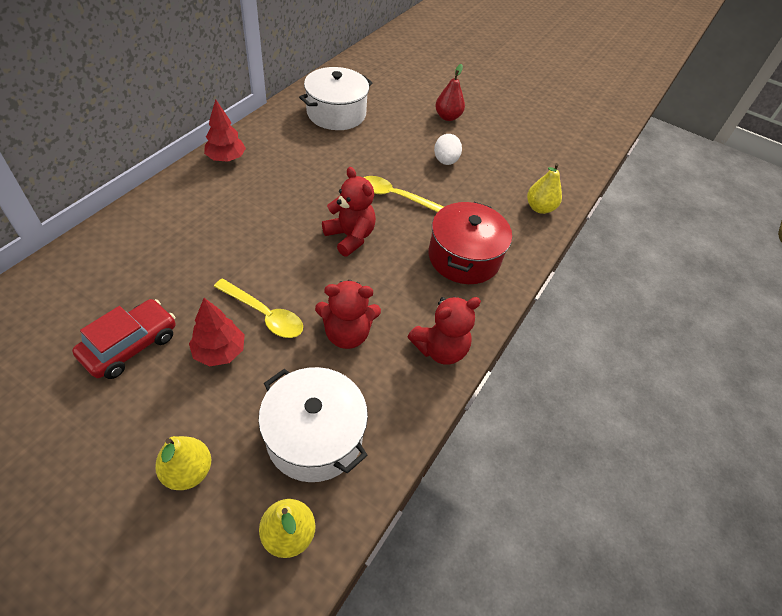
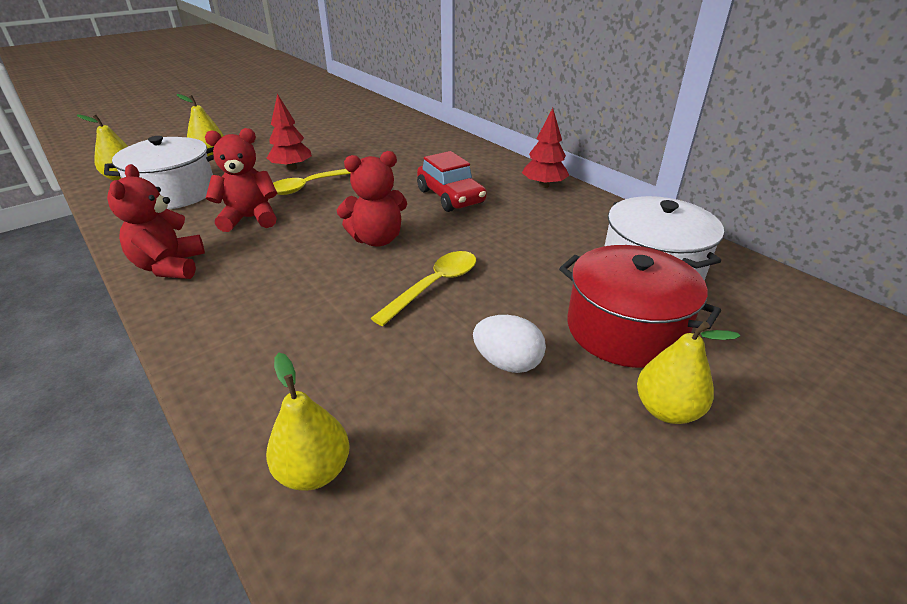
camera: 115 degrees right, 15 degrees down
red car [72,299,176,379] -> red car moved to [417,151,486,212]
red teddy bear [315,280,381,349] -> red teddy bear turned 60 degrees clockwise [205,128,277,232]
red pot [429,202,512,284] -> red pot moved to [559,245,721,368]
red pear [435,64,465,121] -> yellow pear [637,321,740,424]

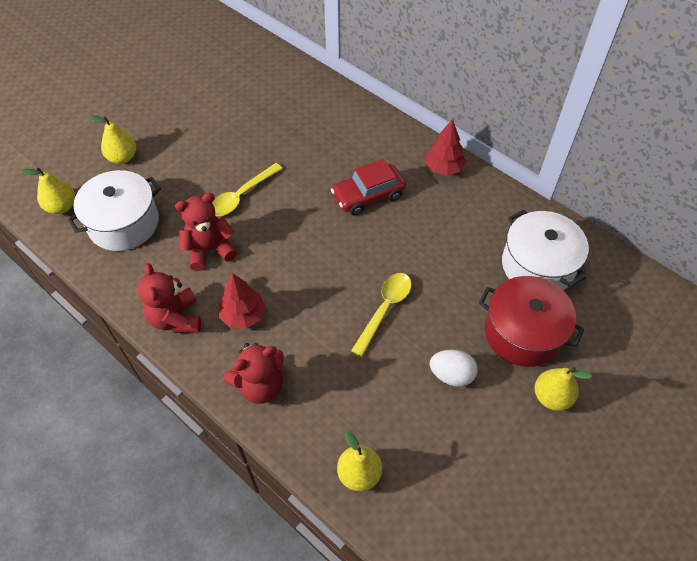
camera: 10 degrees left, 20 degrees up
red tree [267,94,312,170] -> red tree moved to [219,273,266,329]
red teddy bear [337,151,407,247] -> red teddy bear moved to [224,343,284,404]
red car [417,151,486,212] -> red car turned 105 degrees clockwise [331,159,406,215]

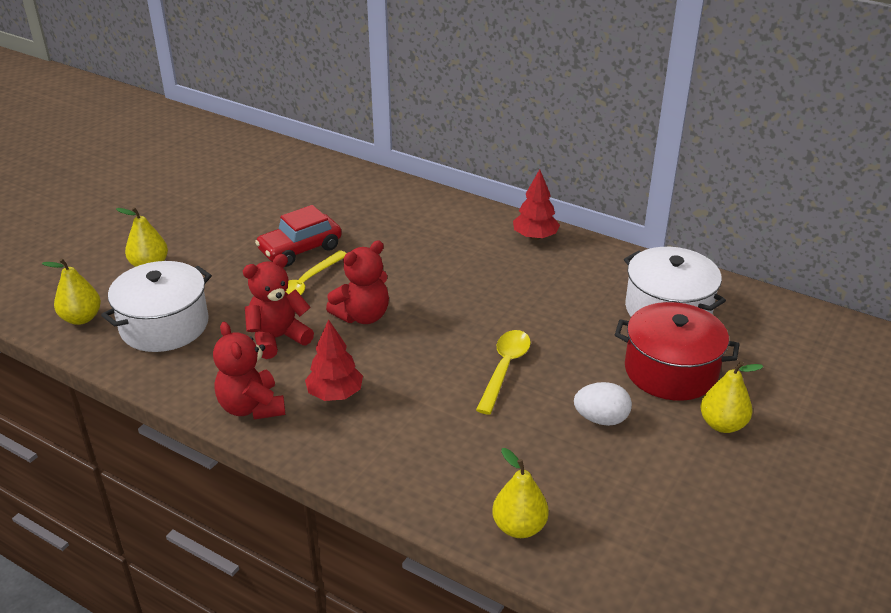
camera: 10 degrees left, 20 degrees down
red teddy bear [224,343,284,404] -> red teddy bear moved to [326,241,389,324]
red car [331,159,406,215] -> red car moved to [255,205,342,267]

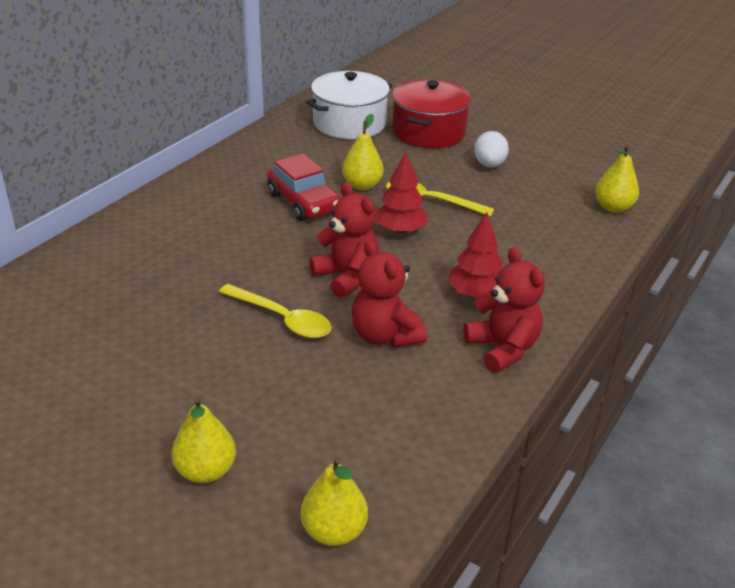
camera: 90 degrees left, 0 degrees up
white pot [101,261,212,352] -> none
red teddy bear [213,322,285,420] -> red teddy bear turned 90 degrees counterclockwise [463,247,545,373]
red car [255,205,342,267] -> red car moved to [267,154,340,221]
red tree [513,169,560,240] -> red tree moved to [376,152,428,234]
yellow pear [700,361,763,433] -> yellow pear moved to [342,114,384,190]

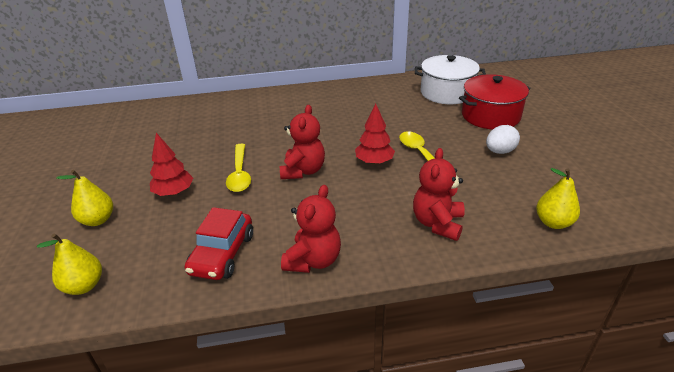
camera: 50 degrees right, 0 degrees up
red car [267,154,340,221] -> red car moved to [185,207,253,280]
yellow pear [342,114,384,190] -> none
red teddy bear [352,240,427,348] -> red teddy bear moved to [413,148,465,241]
red tree [448,212,503,298] -> red tree moved to [150,133,193,196]

